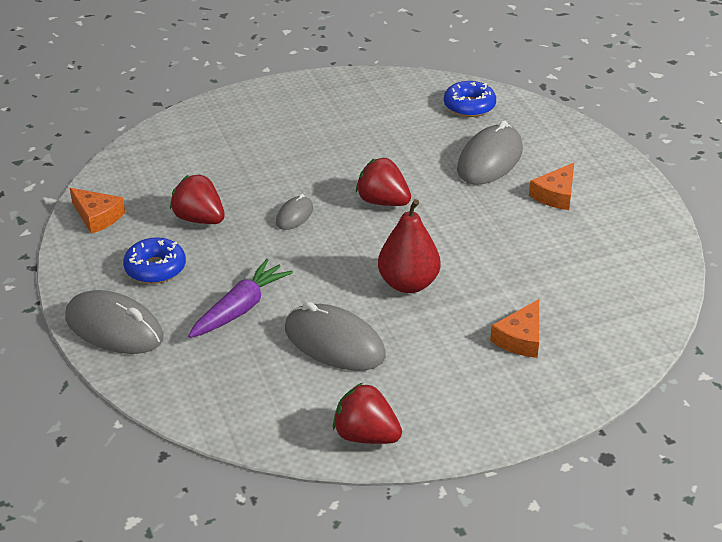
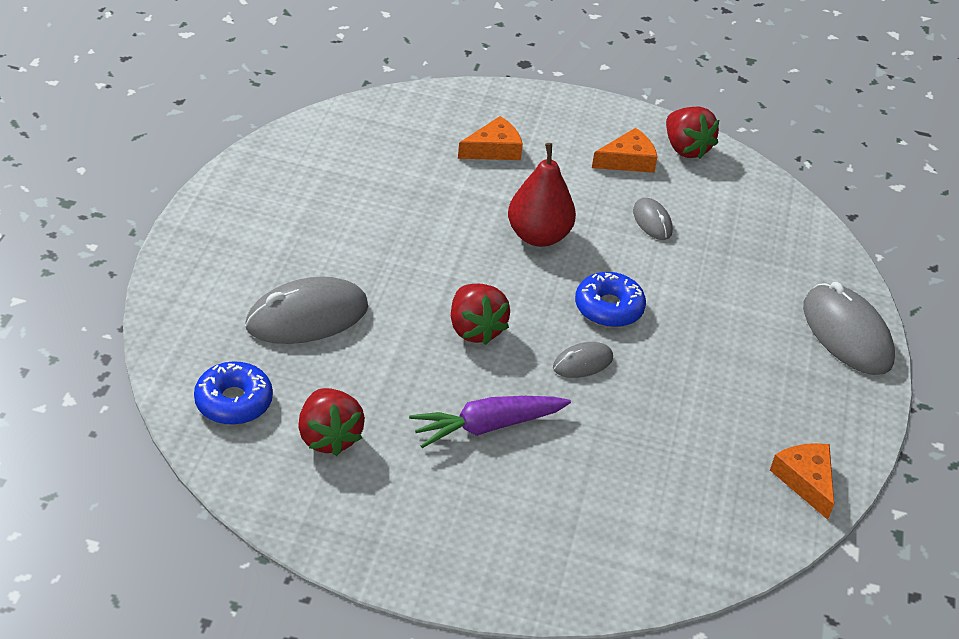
camera: 150 degrees left, 5 degrees up
blue donut [123,237,186,284] -> blue donut moved to [575,272,646,327]
red strawberry [170,174,225,224] -> red strawberry moved to [298,388,365,456]
purple carrot [188,259,293,338] -> purple carrot moved to [409,396,571,448]
grey mouse [285,302,386,371] -> grey mouse [633,198,673,240], size x0.52
orange cheese [529,163,574,210] -> orange cheese moved to [592,128,657,173]

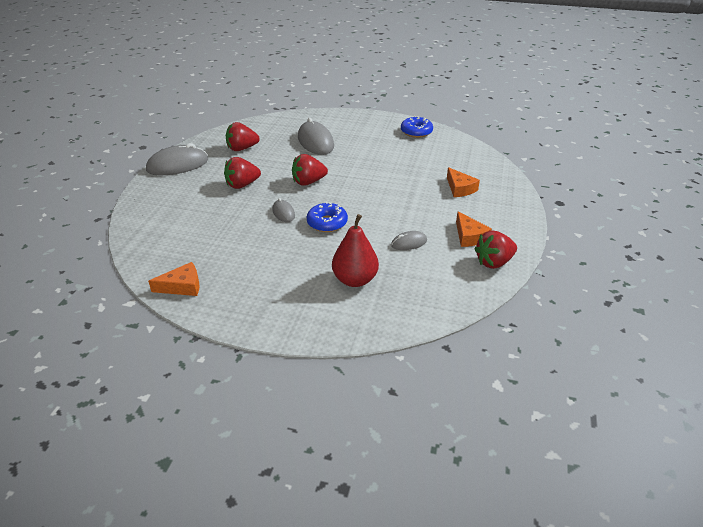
camera: 95 degrees right, 5 degrees down
blue donut [194,362,273,425] -> blue donut moved to [401,116,433,138]
purple carrot [409,396,571,448] -> red strawberry [224,157,261,189]
red pear [508,143,576,247] -> red pear moved to [332,214,379,287]
grey mouse [803,282,895,375] -> grey mouse moved to [146,143,208,175]

